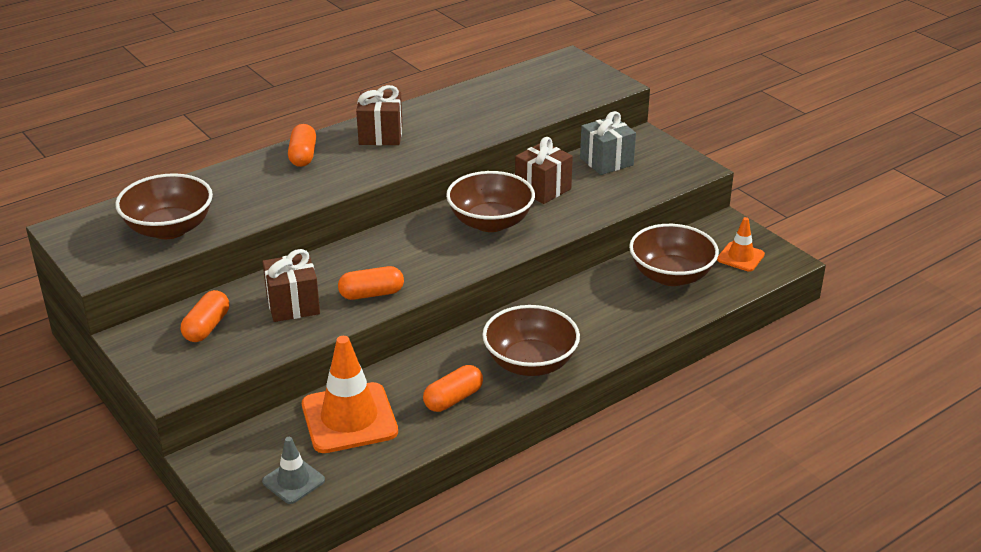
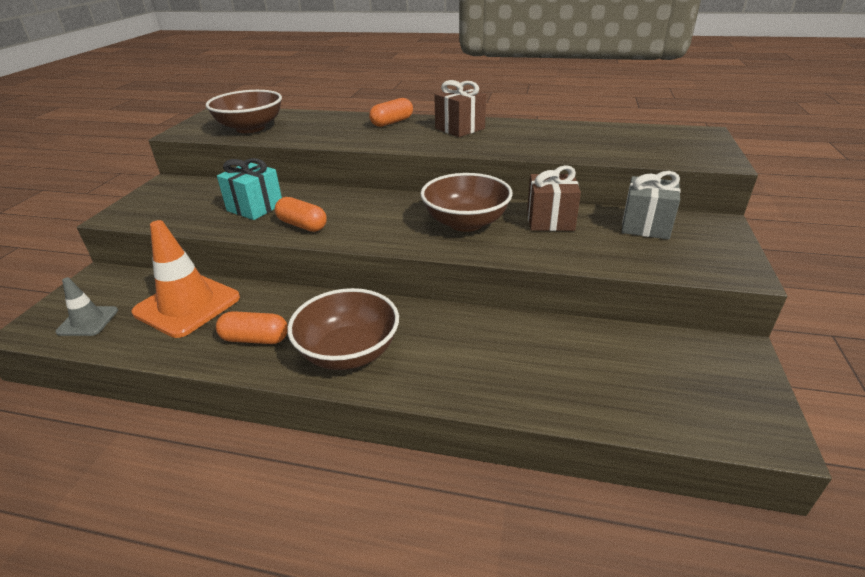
camera: 50 degrees right, 0 degrees up
orange capsule [181,290,229,342] -> none
brown gift [262,249,320,322] -> turquoise gift [217,158,282,220]
brown bowl [629,224,719,286] -> none
orange traffic cone [717,217,765,272] -> none

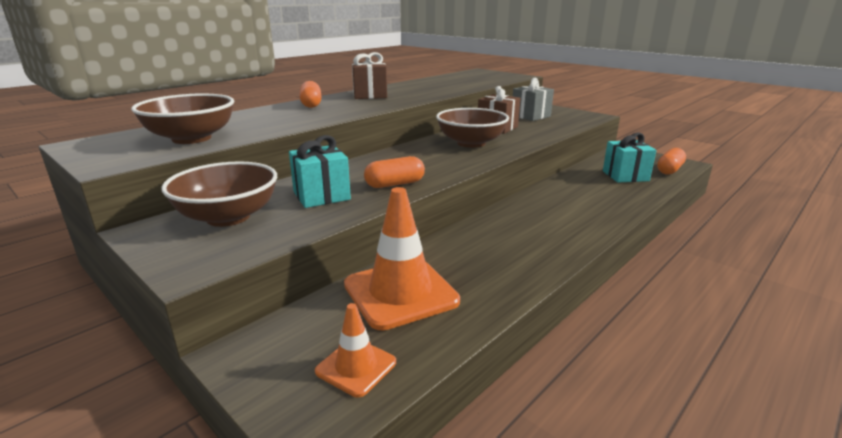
camera: 60 degrees left, 10 degrees down
grey traffic cone [55,277,118,336] -> orange traffic cone [315,303,396,397]
orange capsule [216,311,288,344] -> orange capsule moved to [657,148,686,175]
brown bowl [288,288,399,370] -> brown bowl moved to [161,161,277,227]
none -> turquoise gift [603,132,657,182]

